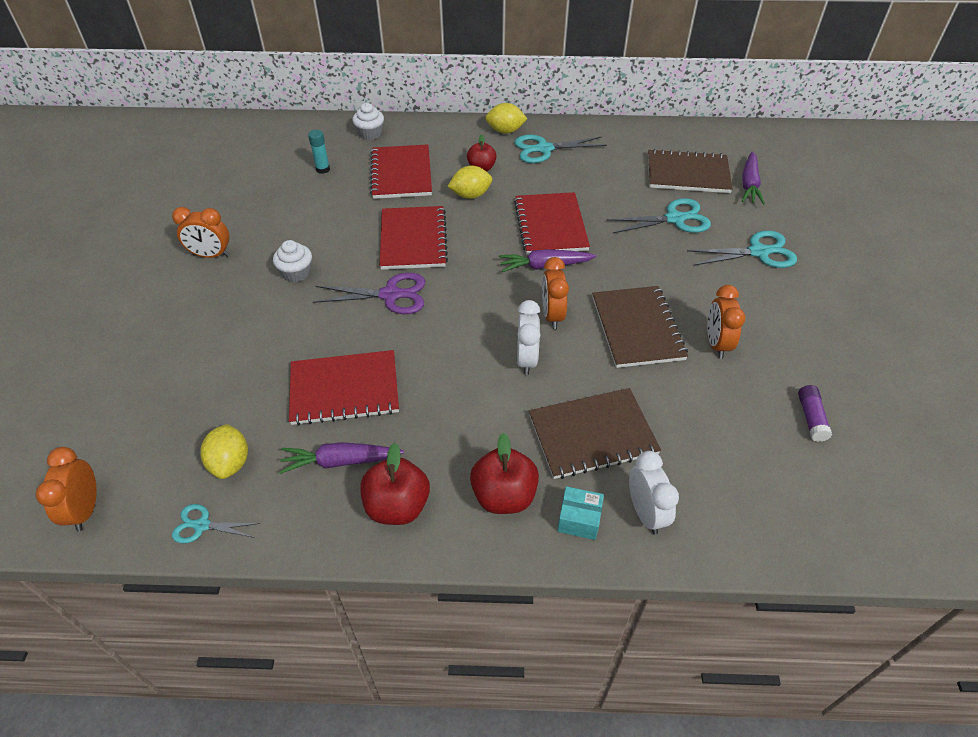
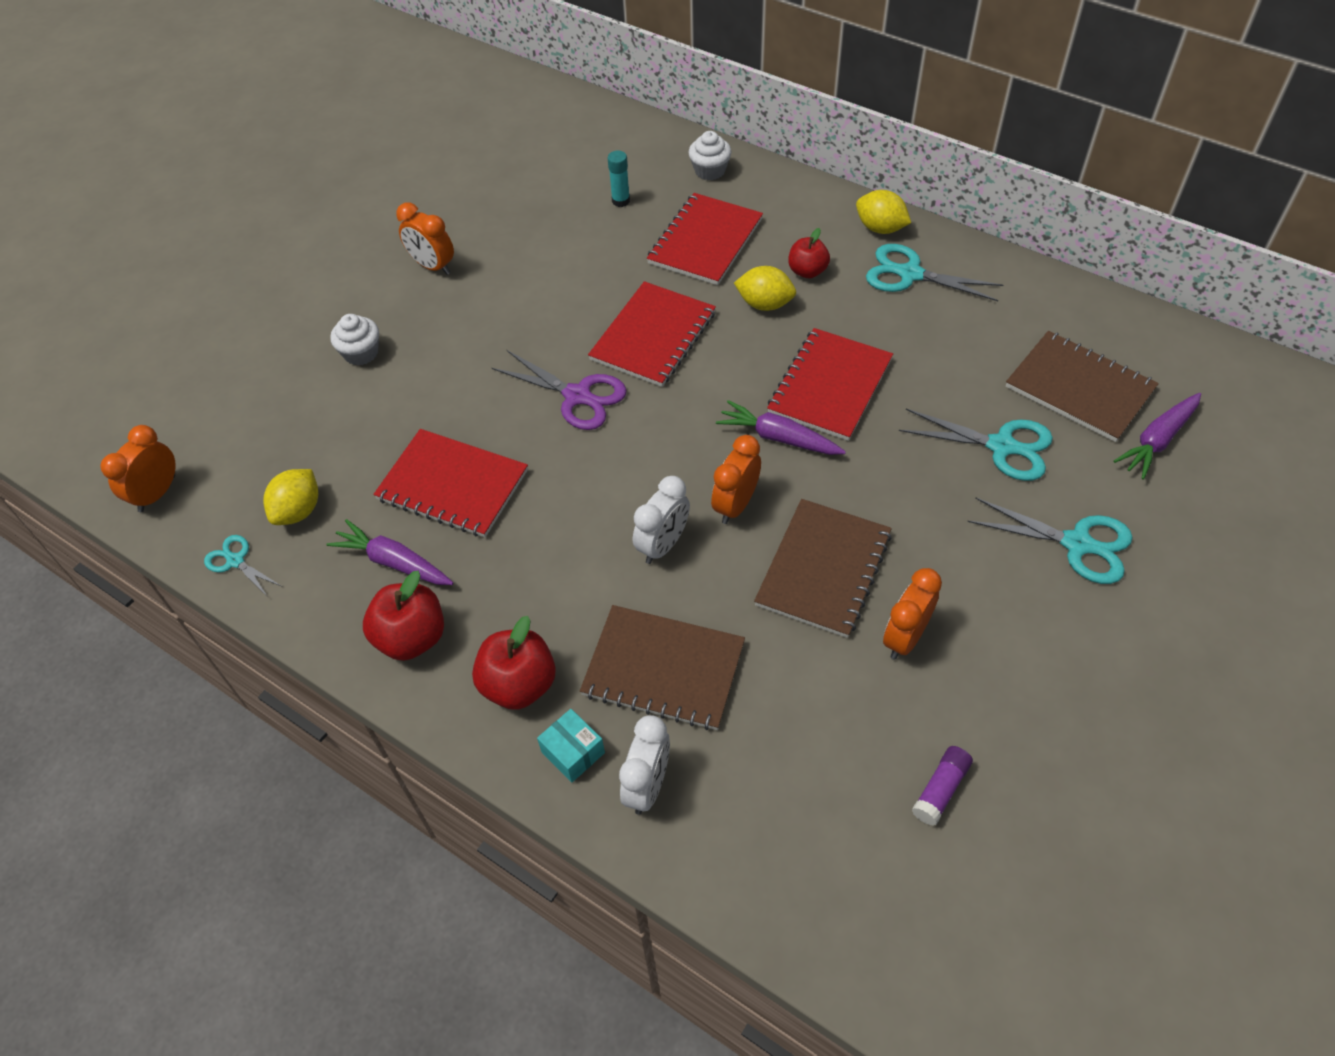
camera: 35 degrees right, 5 degrees up
white cupcake [273,240,312,282] -> white cupcake moved to [330,314,379,365]

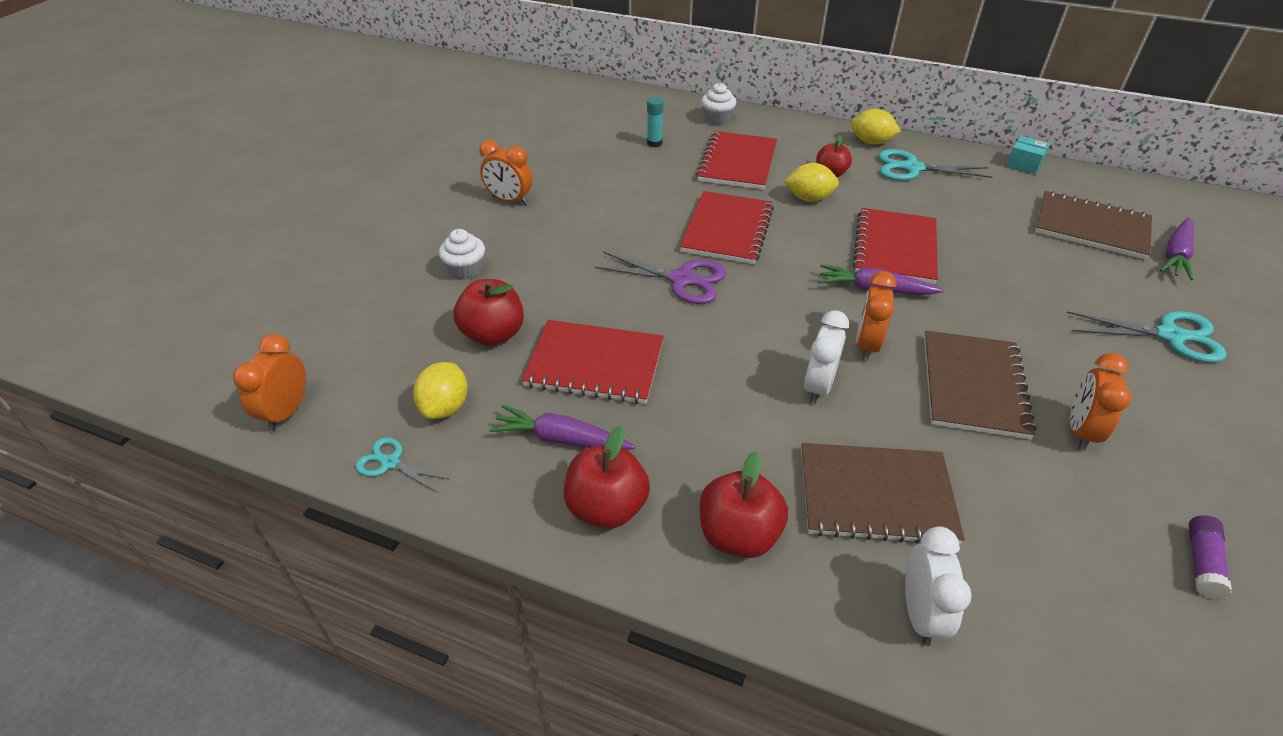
camera: 15 degrees left, 10 degrees down
turquoise box [537,709,605,782] -> turquoise box moved to [1006,136,1050,174]
turquoise scissors [899,409,1053,481] -> none
none -> red apple [453,279,524,346]

